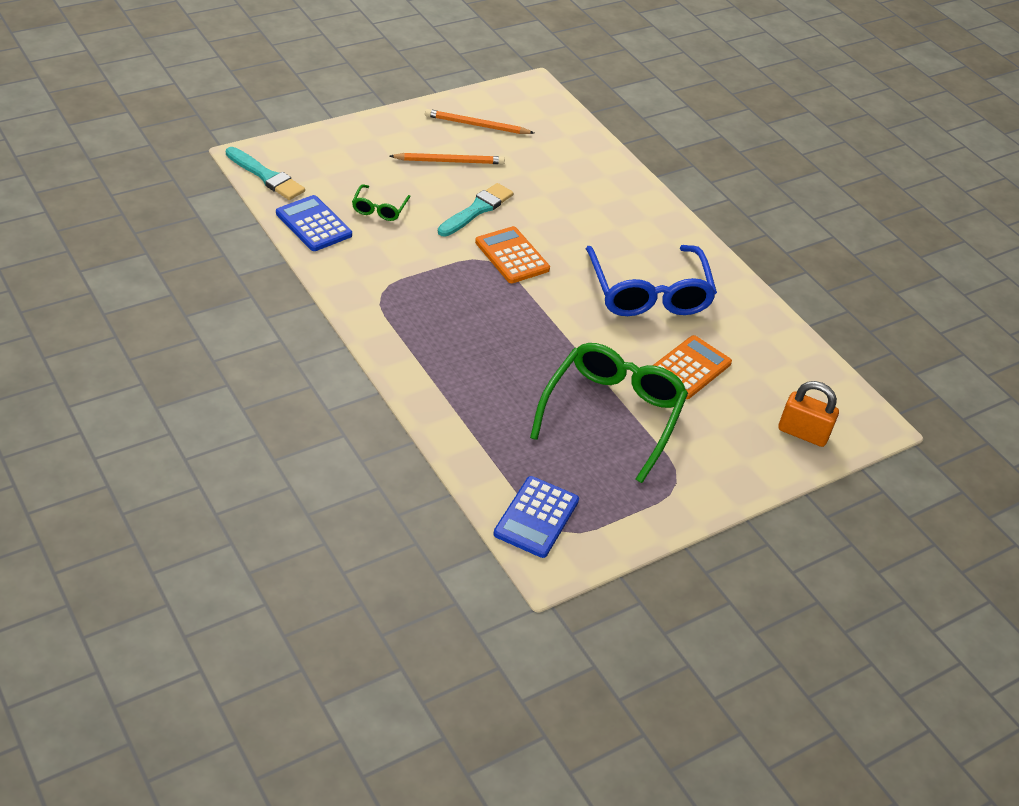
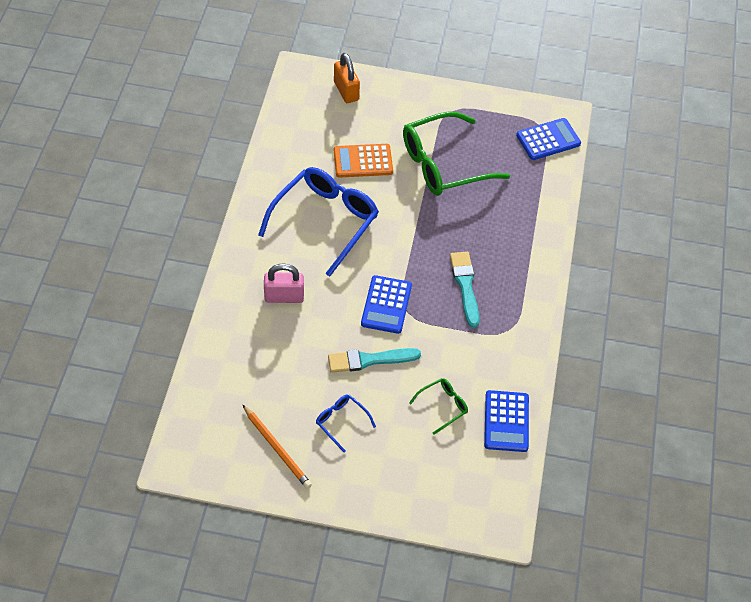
camera: 135 degrees left, 10 degrees up
turquoise brush [226,147,305,200] -> turquoise brush moved to [450,252,479,328]
orange pencil [390,153,505,164] -> blue glasses [316,394,376,453]
orange calculator [475,226,550,283] -> blue calculator [361,275,412,334]
none -> pink padlock [264,263,304,303]

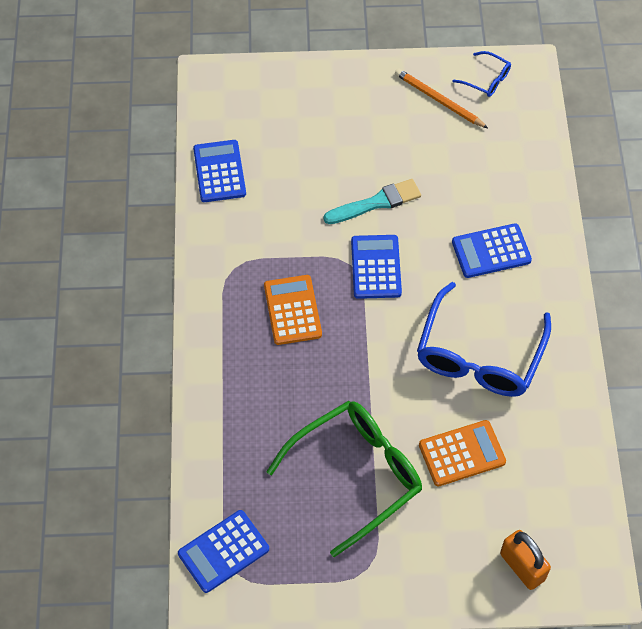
camera: 170 degrees right, 5 degrees up
pink padlock [264,263,304,303] -> blue calculator [452,223,532,278]
blue glasses [316,394,376,453] -> blue glasses moved to [452,51,511,97]
green glasses [409,378,468,435] -> none
turquoise brush [450,252,479,328] -> orange calculator [264,275,322,345]

